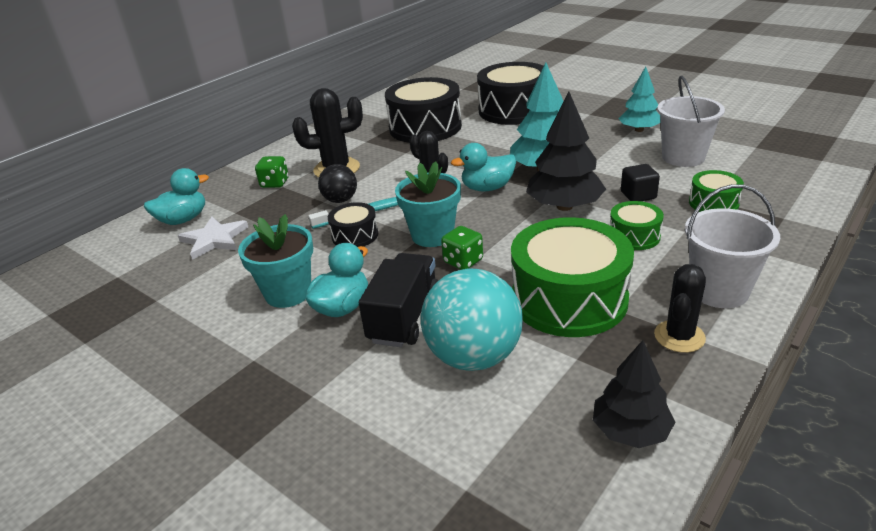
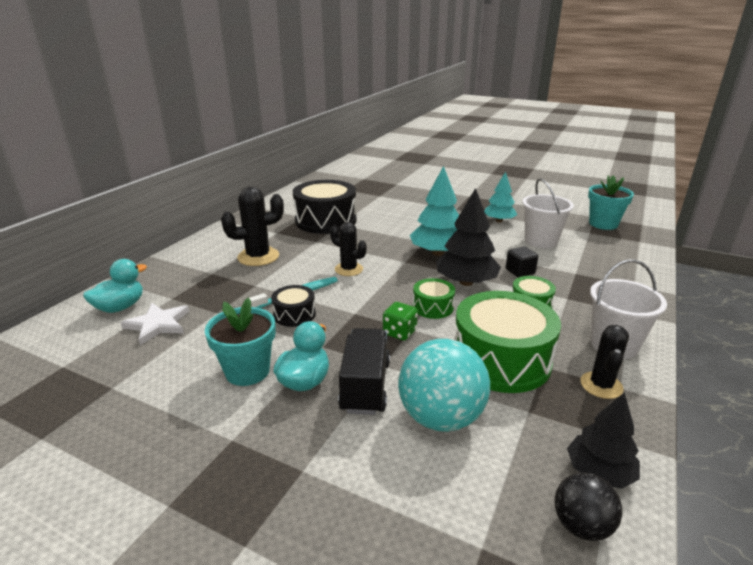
camera: 15 degrees left, 5 degrees down
green dice [255,156,289,188] -> none
black ball [318,164,357,203] -> black ball moved to [555,472,622,541]
turquoise flower pot [395,161,461,247] -> turquoise flower pot moved to [588,175,634,230]
turquoise duck [451,143,516,192] -> none
black drum [477,62,544,125] -> none
green drum [689,170,744,212] -> green drum moved to [413,278,455,319]

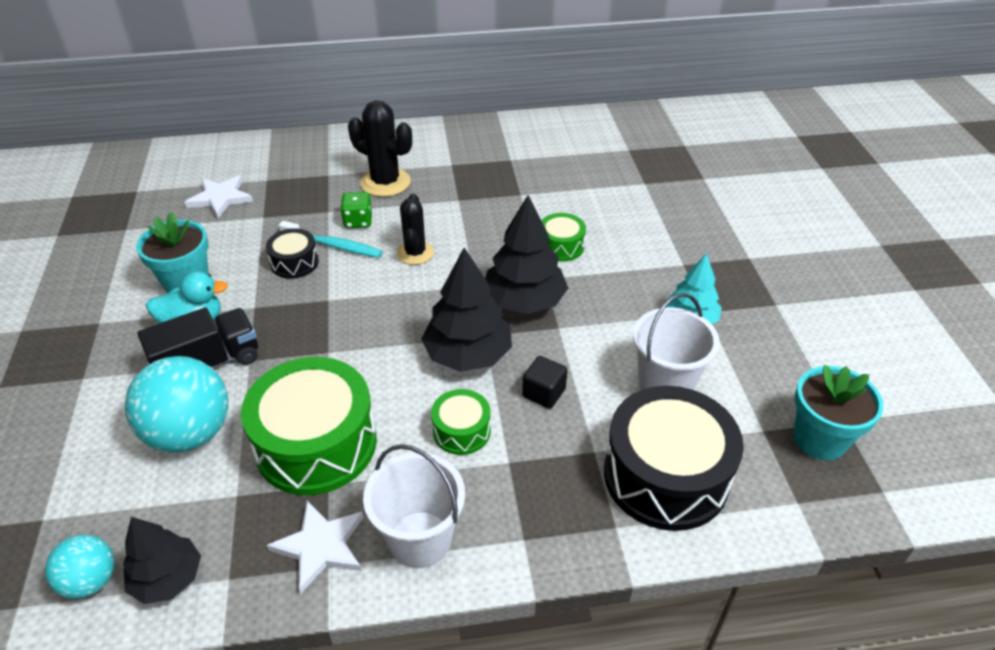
camera: 55 degrees right, 15 degrees up
turquoise duck [83,259,147,313] -> none
black drum [293,180,356,234] -> black drum moved to [604,386,744,531]
green dice [383,302,418,341] -> green dice moved to [340,192,373,228]
turquoise tree [410,166,459,256] -> black tree [485,195,568,314]
green drum [413,278,455,319] -> green drum moved to [541,213,586,262]
black ball [555,472,622,541] -> turquoise ball [45,534,114,599]
black cactus [580,325,629,399] -> white star [267,501,363,594]

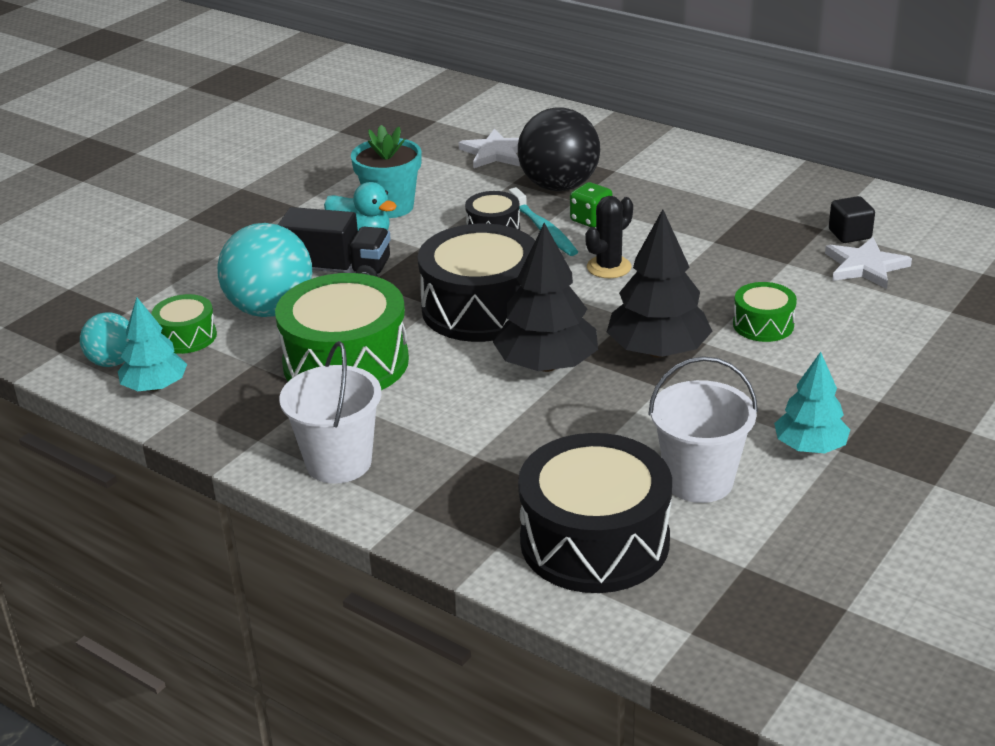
camera: 45 degrees right, 10 degrees down
black tree [123,517,201,604] -> turquoise tree [118,297,187,391]
white star [267,501,363,594] -> white star moved to [825,237,912,289]
black cactus [348,100,412,197] -> none
green drum [431,389,491,455] -> green drum moved to [151,294,217,354]
black cube [522,356,568,409] -> black cube moved to [829,196,875,243]
turquoise flower pot [794,365,883,460] -> none
none -> black drum [418,224,535,342]
none -> black ball [518,107,600,191]

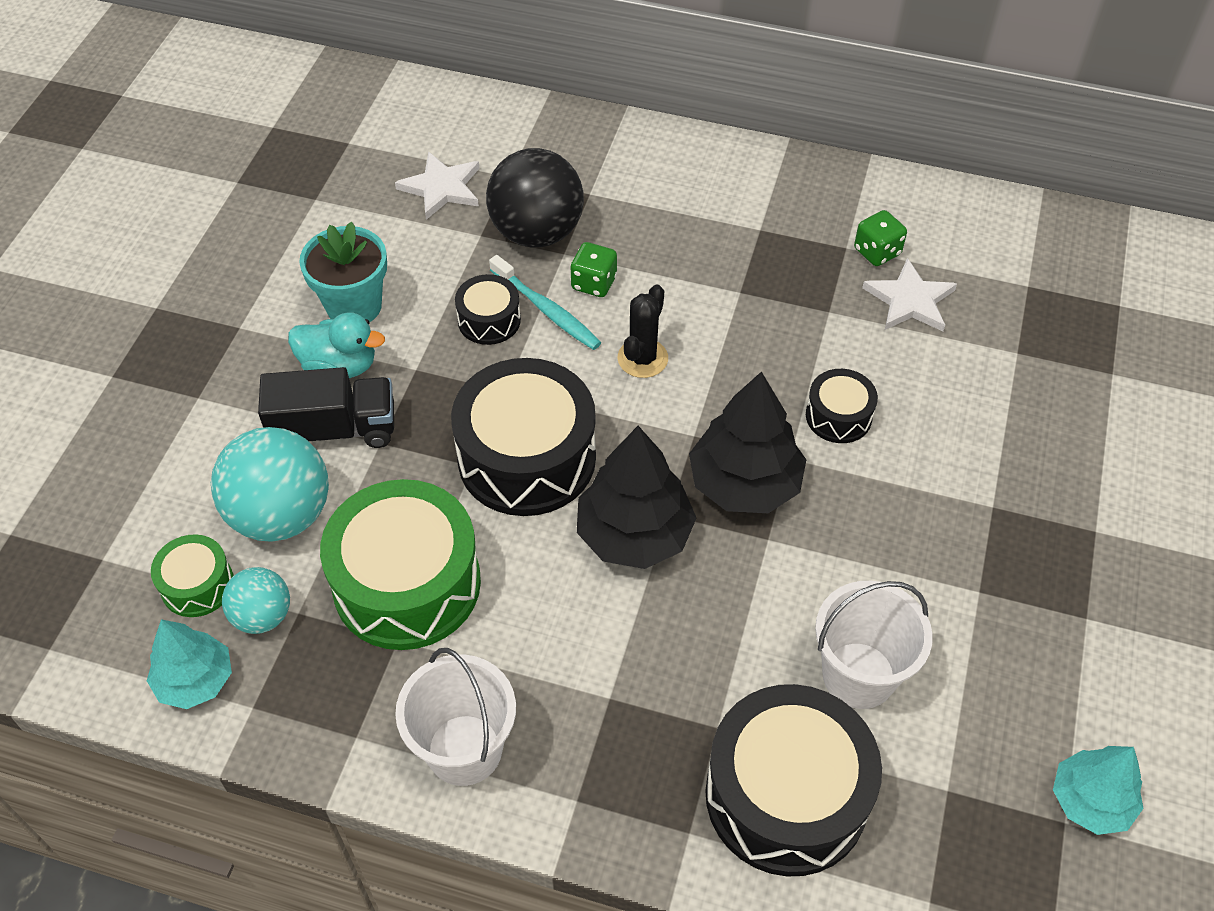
camera: 20 degrees left, 20 degrees up
turquoise ball [80,312,129,367] -> turquoise ball moved to [222,567,290,634]
green drum [733,282,797,342] -> black drum [806,369,878,443]
turquoise tree [774,352,850,453] -> turquoise tree moved to [1053,746,1144,835]
black cube [829,196,875,243] -> green dice [854,210,907,266]

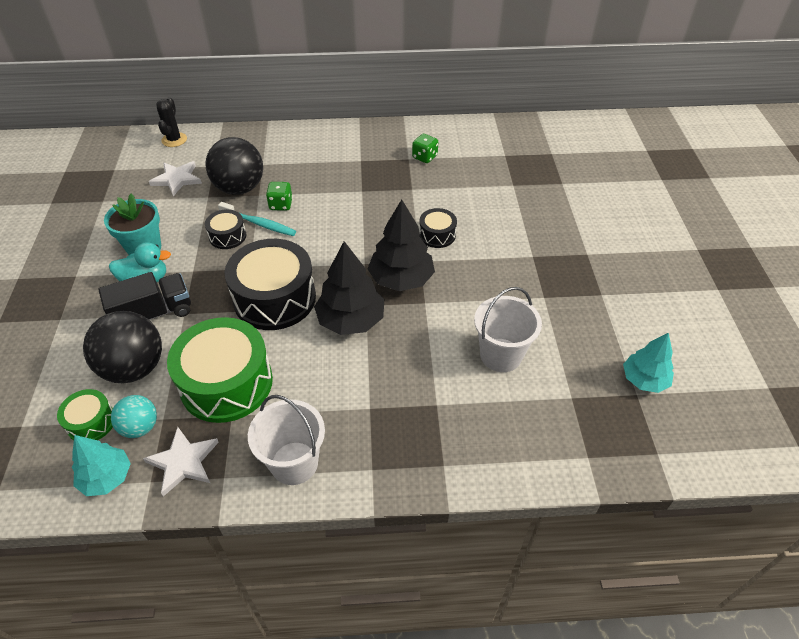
camera: 20 degrees left, 5 degrees down
turquoise ball [211,427,329,542] -> black ball [83,311,162,383]
black cactus [618,284,668,378] -> black cactus moved to [156,97,187,147]
black drum [705,684,882,877] -> none
white star [862,258,957,331] -> white star moved to [143,427,219,496]

